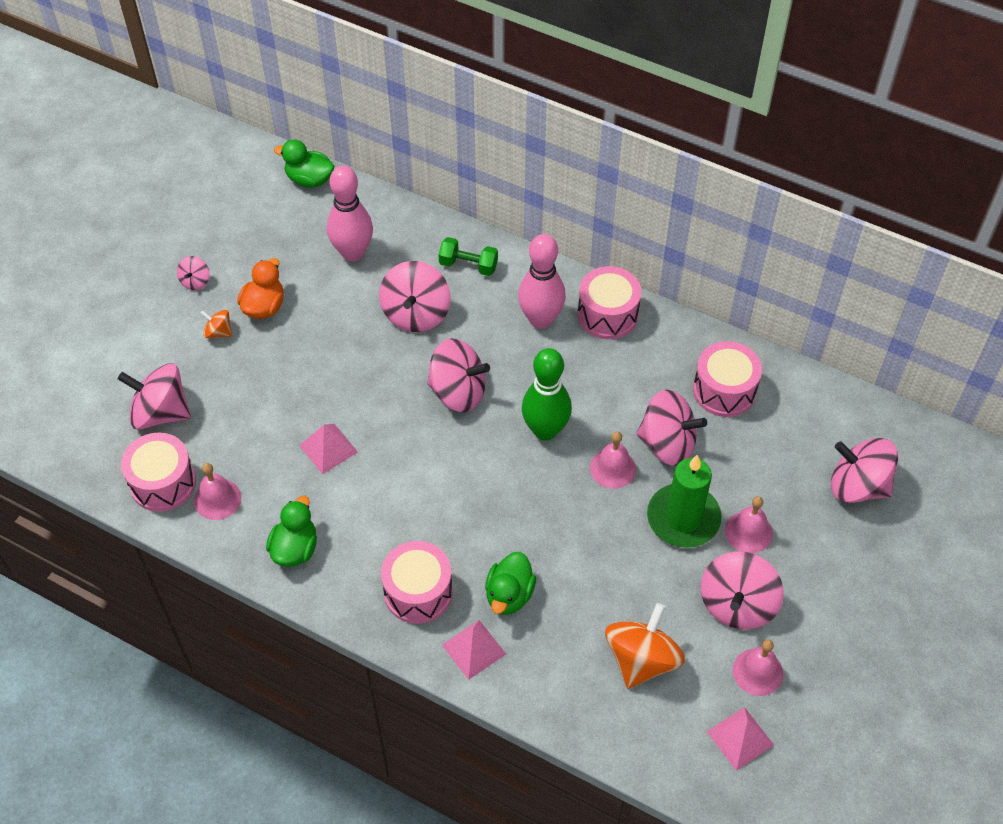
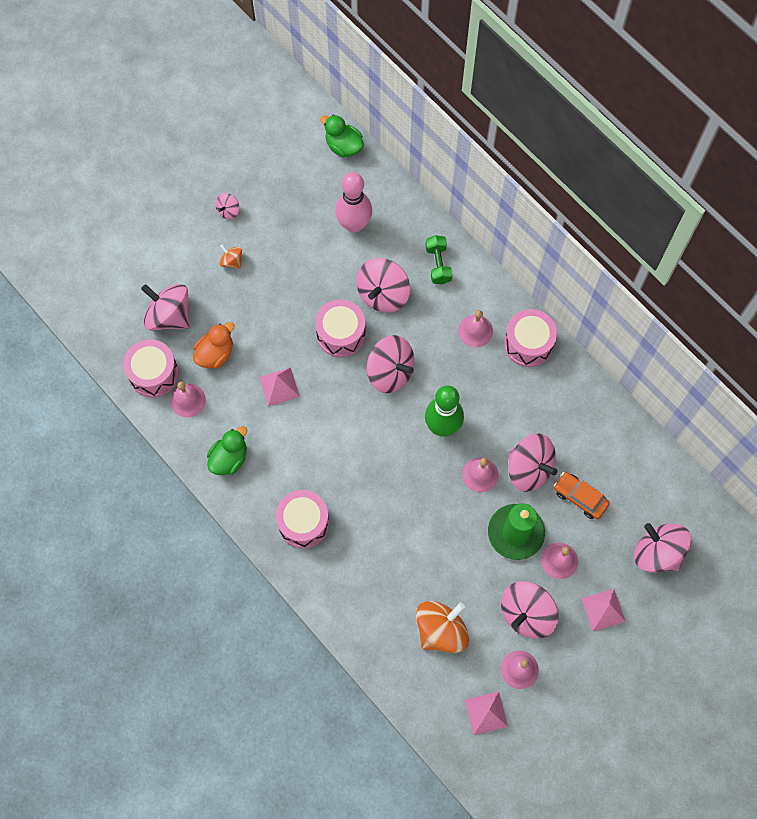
camera: 20 degrees right, 15 degrees up
orange duck [237,258,284,319] -> orange duck moved to [193,322,235,368]
green dumbbell [438,237,498,276] -> green dumbbell turned 45 degrees clockwise [425,235,452,284]
pink pyramid [442,620,506,680] -> pink pyramid moved to [582,589,626,631]
green duck [485,552,536,615] -> none
pink bowling pin [518,234,566,329] -> pink bell [458,310,493,347]
pink drum [693,341,762,417] -> pink drum moved to [315,299,366,357]
none -> orange car [554,472,610,519]

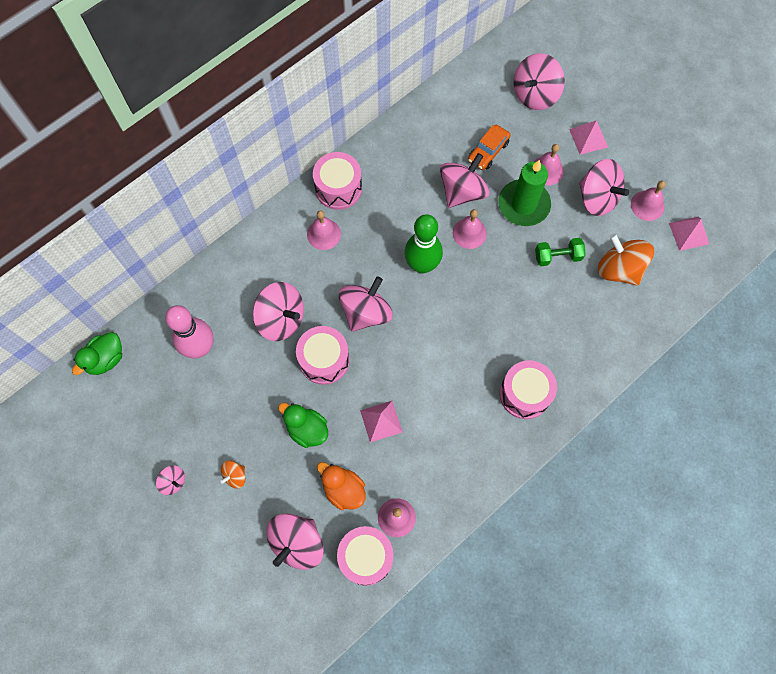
camera: 90 degrees left, 0 degrees up
green duck [207,426,247,475] -> green duck moved to [278,403,328,448]
green dumbbell [425,235,452,284] -> green dumbbell moved to [535,238,586,266]

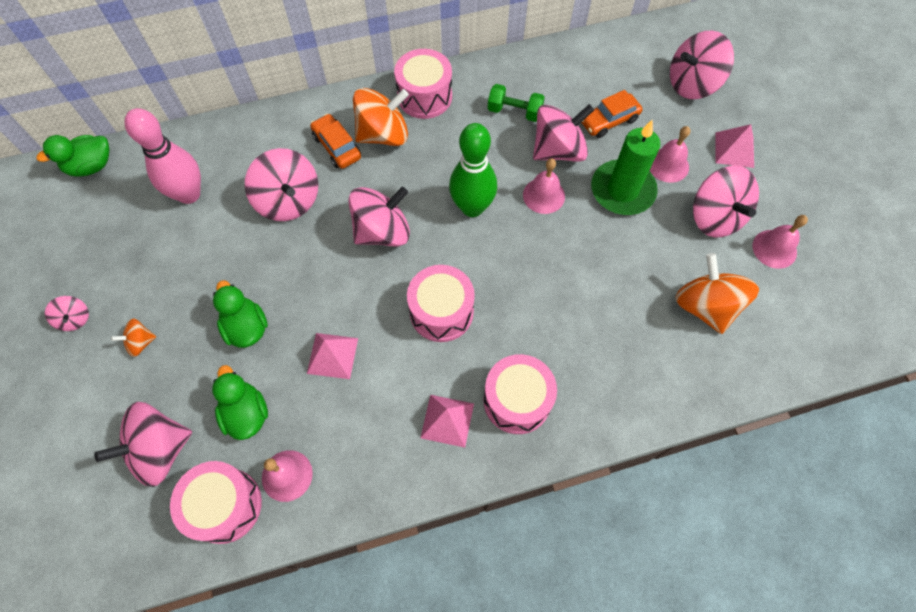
camera: 25 degrees right, 5 degrees down
pink drum [296,326,350,385] -> pink drum moved to [407,265,475,342]
pink bell [307,210,341,250] -> orange spinning top [353,88,409,146]
orange duck [317,462,366,510] -> green duck [212,365,268,440]
green dumbbell [535,238,586,266] -> green dumbbell moved to [488,84,545,122]
pink pyramid [669,217,709,251] -> pink pyramid moved to [420,395,474,448]
none -> orange car [310,114,361,169]

